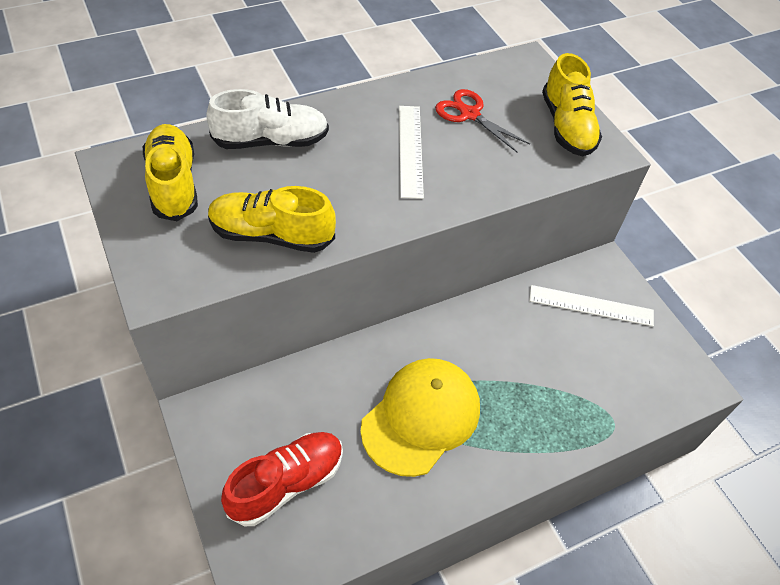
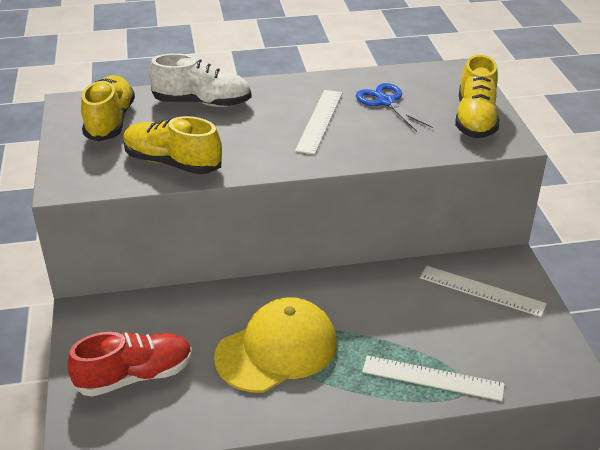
camera: 20 degrees right, 15 degrees down
red scissors [435,89,530,153] -> blue scissors [356,83,433,132]
none -> white ruler [362,355,505,401]

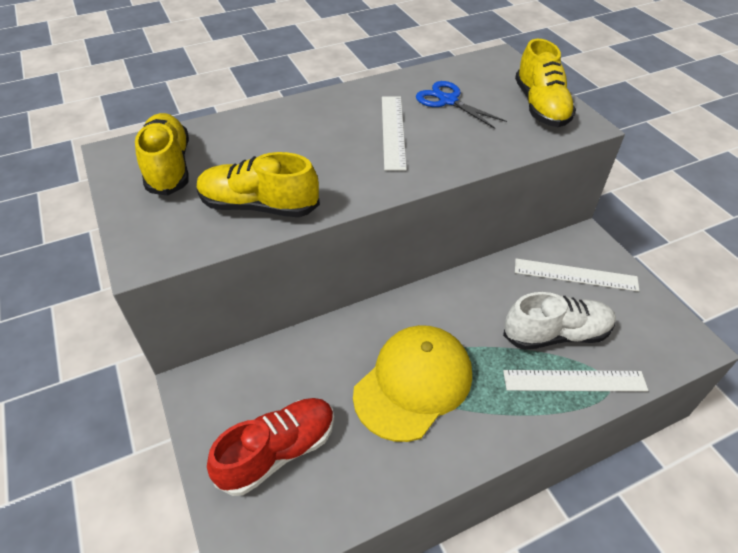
camera: 15 degrees left, 10 degrees up
white shoe [149,53,252,107] -> white shoe moved to [503,292,616,350]

